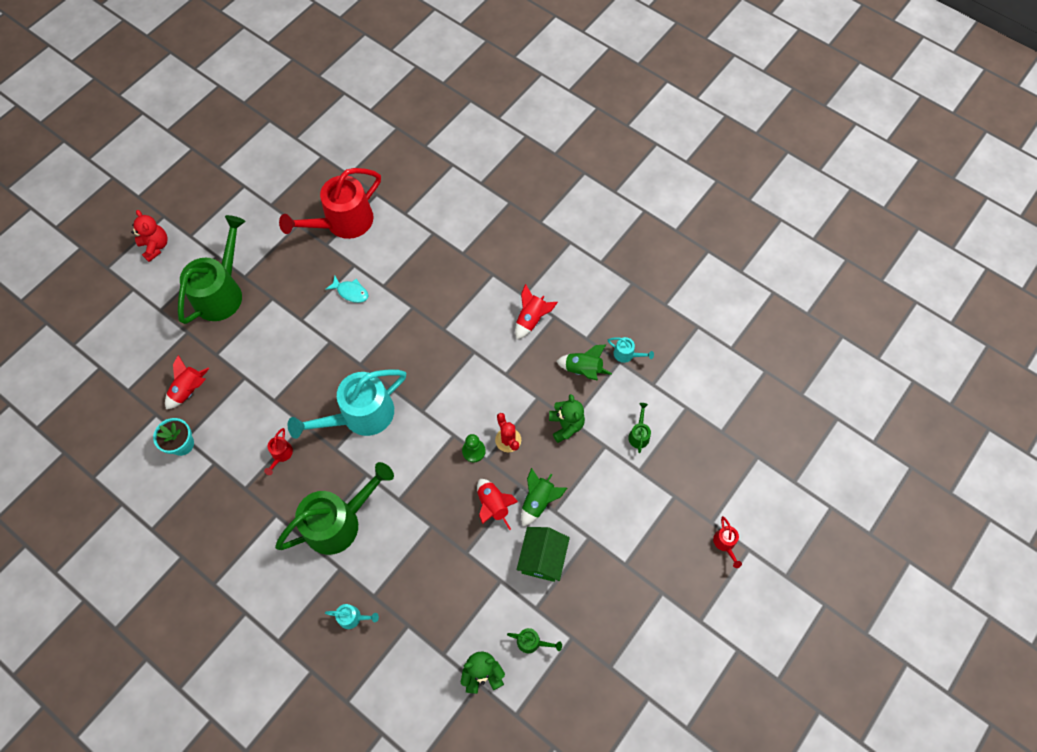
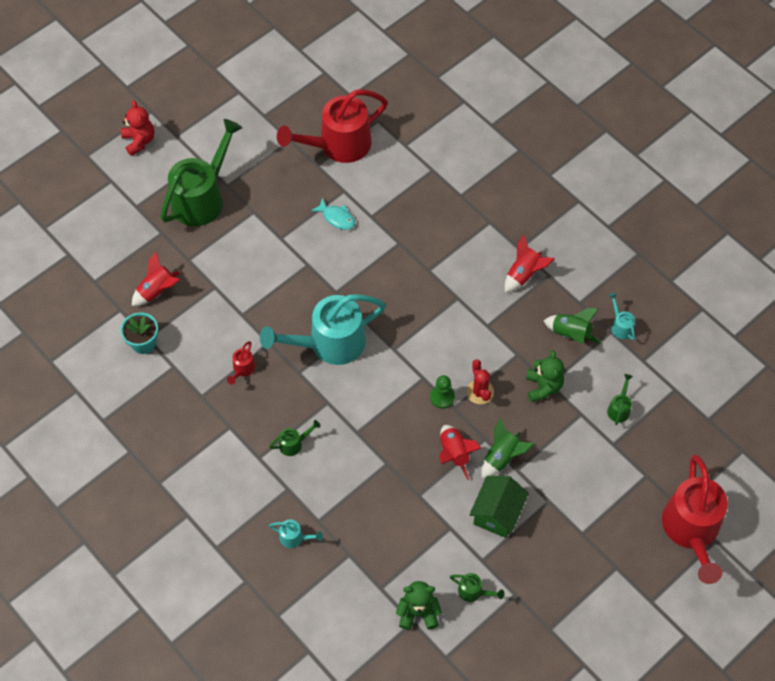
camera: 10 degrees right, 5 degrees down
green watering can [275,462,394,555] -> green watering can [269,420,321,456], size x0.40
turquoise watering can [608,337,654,363] -> turquoise watering can turned 150 degrees counterclockwise [608,293,635,340]
red watering can [713,516,742,568] -> red watering can [662,455,728,584], size x2.48

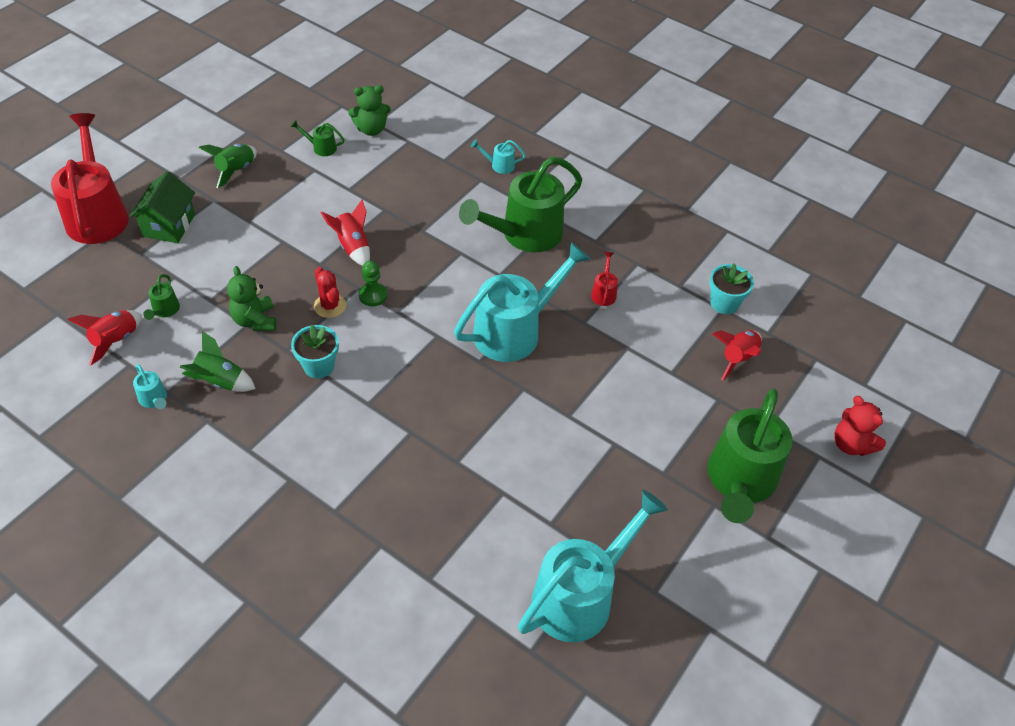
camera: 165 degrees right, 10 degrees down
red teddy bear [121,100,154,156] -> red teddy bear moved to [834,396,886,456]
green watering can [269,420,321,456] -> green watering can [459,157,582,252], size x2.48
red watering can [277,89,388,163] -> turquoise watering can [518,490,668,642]
turquoise fish [311,197,355,230] -> none
green house [469,476,529,538] -> green house moved to [129,171,195,243]
green rocket [481,418,534,479] -> green rocket moved to [199,144,257,188]
red rocket [504,235,555,292] -> red rocket moved to [68,310,142,365]
none -> turquoise flower pot [291,325,339,379]

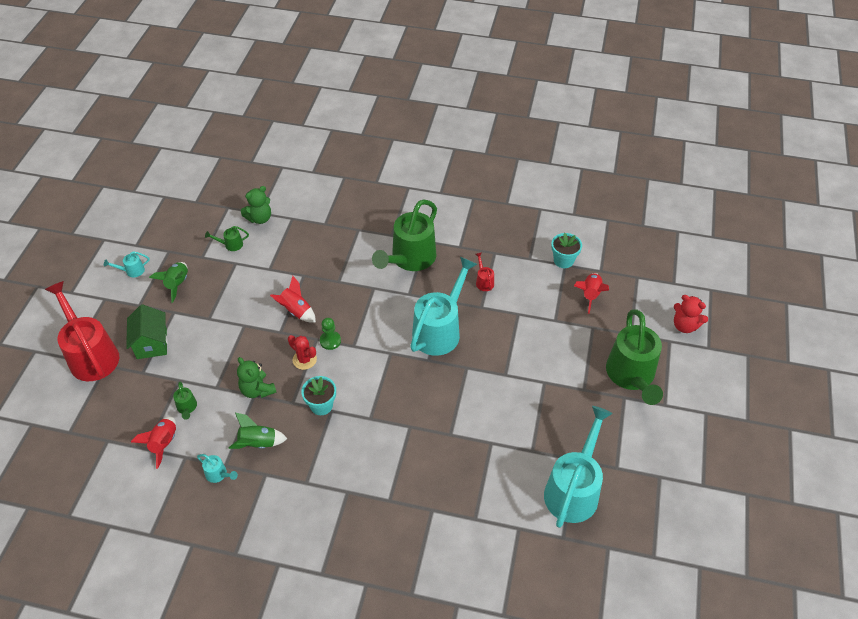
camera: 20 degrees left, 0 degrees up
turquoise watering can [471,140,526,174] -> turquoise watering can moved to [104,251,150,277]

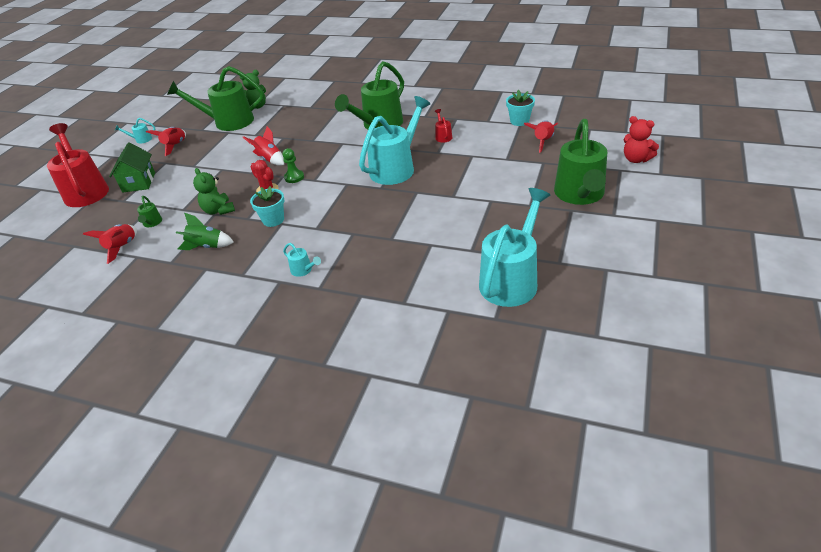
camera: 10 degrees right, 10 degrees down
green rocket [149,262,188,303] -> red rocket [146,127,186,156]
turquoise watering can [197,454,238,483] -> turquoise watering can moved to [283,243,321,277]
green watering can [205,226,249,251] -> green watering can [167,66,264,131], size x2.48

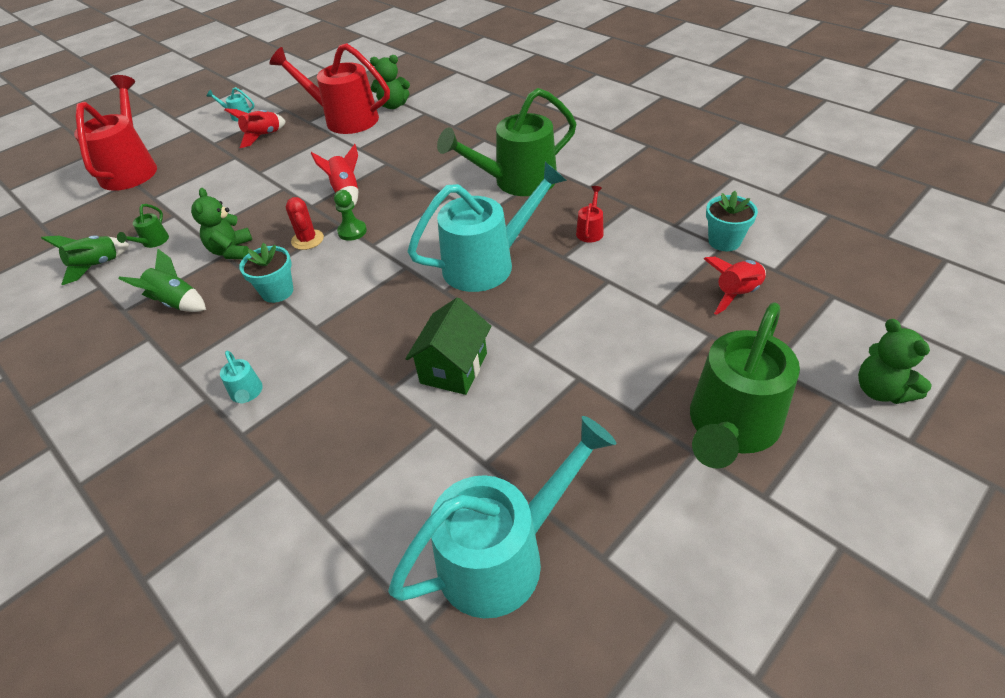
camera: 25 degrees right, 5 degrees up
red rocket [83,224,137,264] -> green rocket [41,235,129,285]
green house [109,142,155,193] -> green house moved to [405,298,491,395]
green watering can [167,66,264,131] -> red watering can [269,43,390,134]
red teddy bear [624,116,659,163] -> green teddy bear [858,319,932,404]

